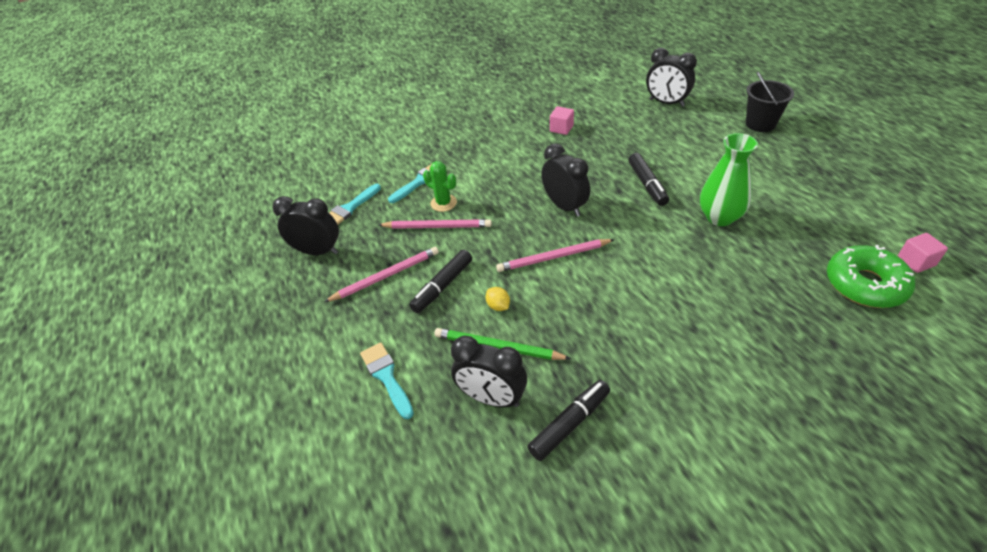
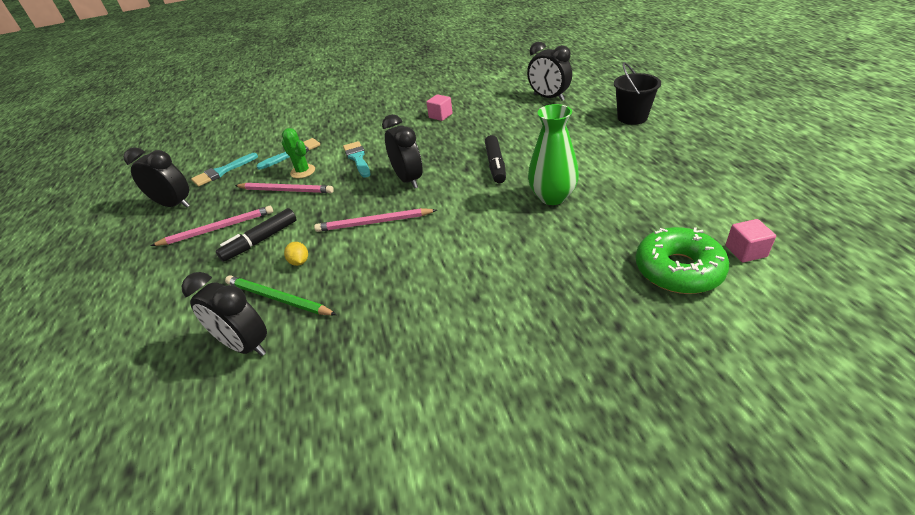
camera: 10 degrees right, 5 degrees down
turquoise brush [360,343,414,419] -> turquoise brush moved to [343,141,370,178]
black marker [527,380,610,461] -> none

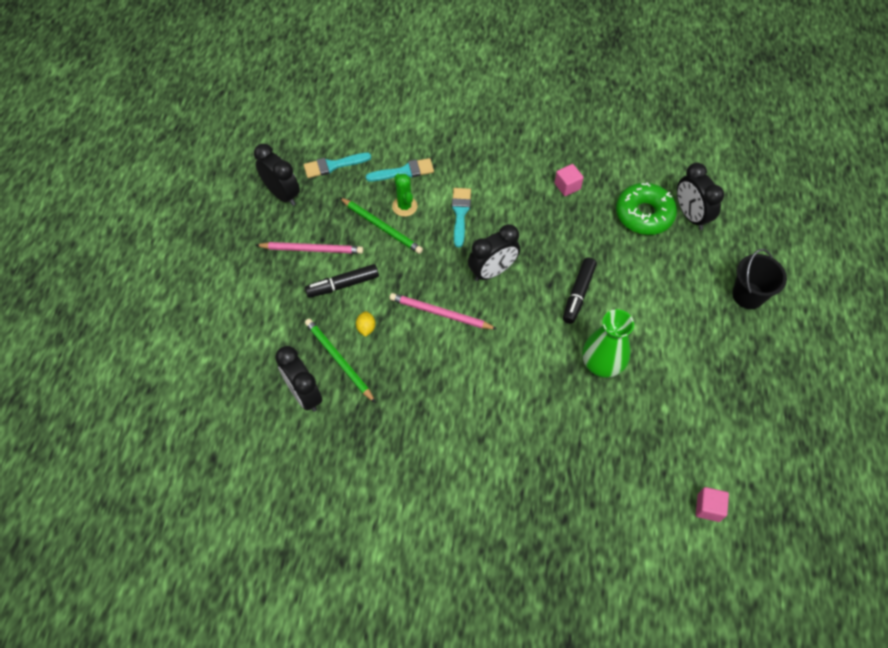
camera: 20 degrees right, 20 degrees up
pink pencil [235,183,334,193] -> green pencil [339,197,423,254]
black clock [382,114,423,189] -> black clock turned 60 degrees clockwise [468,224,520,281]
green donut [636,227,729,294] -> green donut moved to [616,182,677,235]

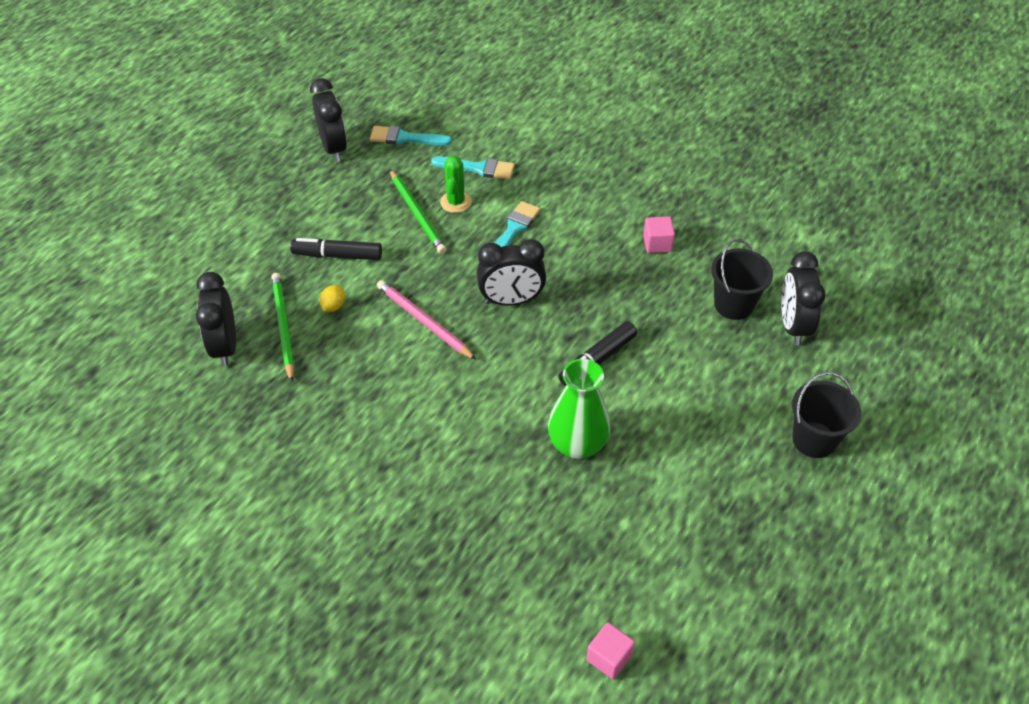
camera: 25 degrees right, 10 degrees down
pink pencil [256,242,363,254] -> none
green donut [616,182,677,235] -> black bucket [711,239,773,320]

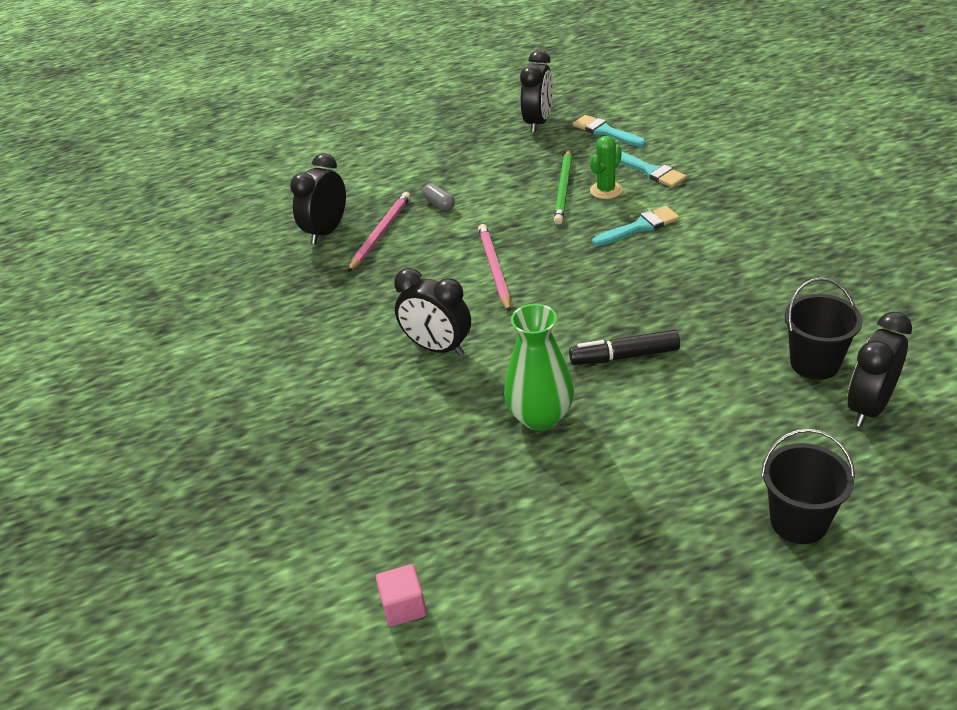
camera: 40 degrees right, 10 degrees down
green pencil [271,273,295,382] -> pink pencil [348,192,411,272]
black marker [290,238,382,260] -> none
yellow lemon [320,285,345,312] -> none
black clock [477,239,546,306] -> black clock moved to [394,268,471,356]
pink cube [643,216,675,253] -> none
none -> grey capsule [422,183,455,211]

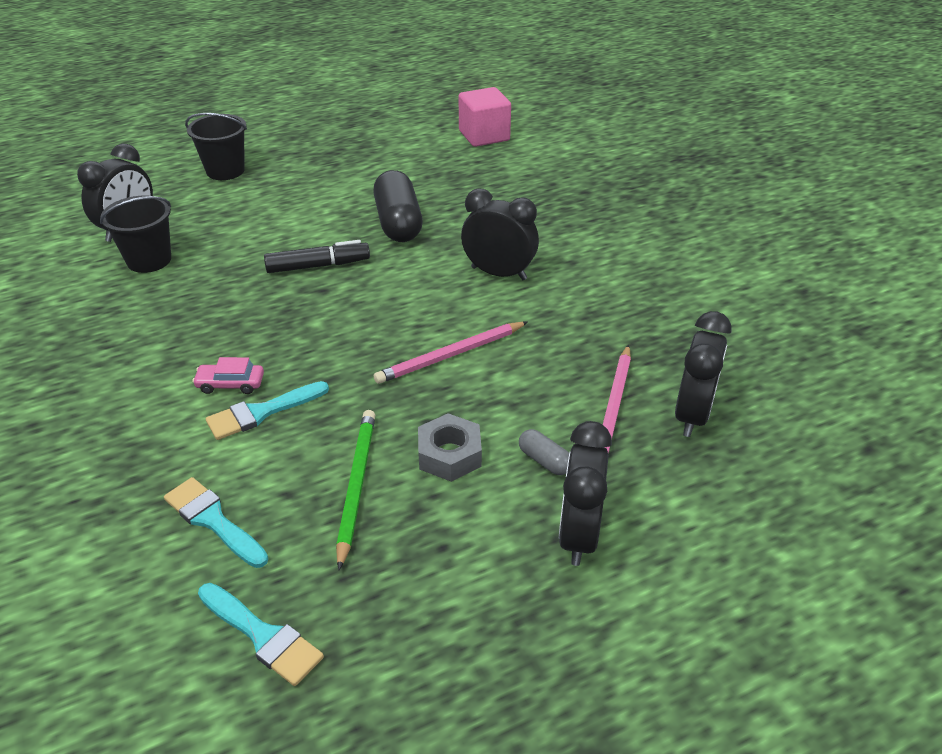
camera: 170 degrees right, 0 degrees up
pink cube [376,564,427,627] -> pink cube [459,87,511,147], size x1.68
pink pencil [478,224,511,312] -> pink pencil turned 75 degrees clockwise [374,322,528,384]
green vase [504,304,574,431] -> black capsule [373,170,423,242]
black clock [520,50,553,133] -> black clock moved to [559,421,612,566]
green cactus [590,136,623,199] -> none
none -> pink car [192,357,264,394]
none -> grey nut [418,413,482,482]

